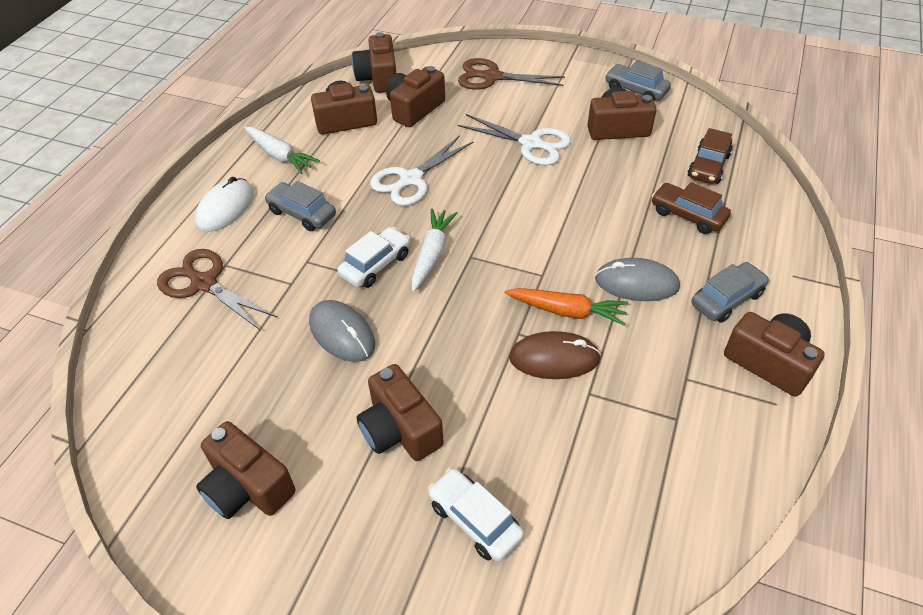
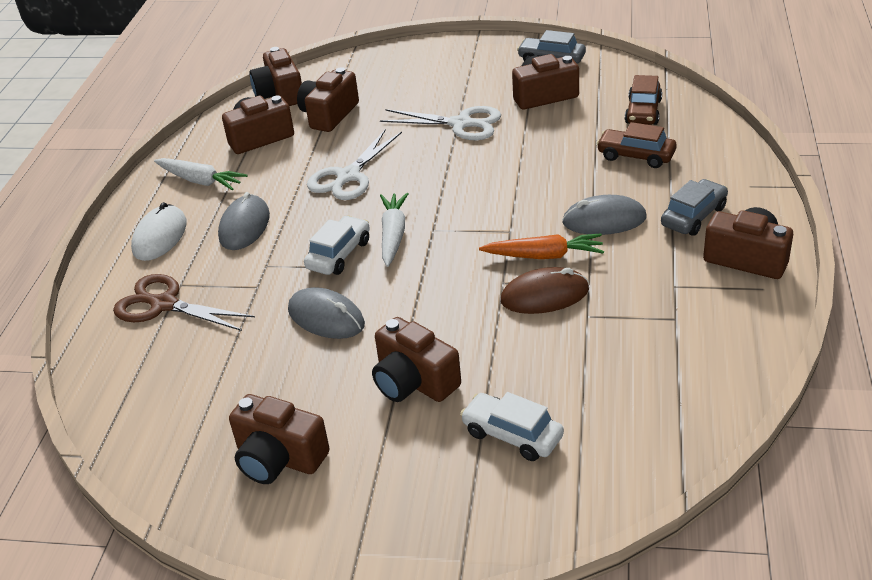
camera: 10 degrees left, 10 degrees down
grey car [264,181,336,231] -> grey mouse [218,192,270,250]
brown scissors [458,58,565,90] -> none

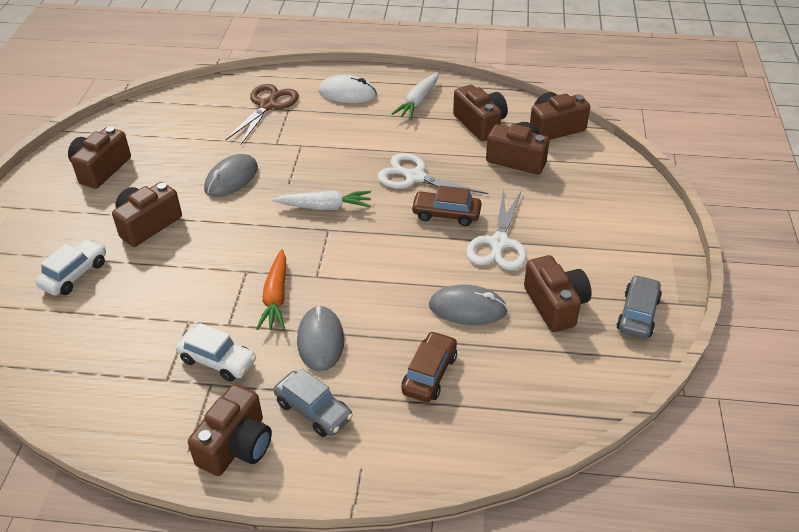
camera: 85 degrees right, 5 degrees up
grey mouse [218,192,270,250] -> grey mouse moved to [429,285,508,325]
white car [304,215,370,275] -> white car moved to [176,323,256,382]
brown mouse [500,267,589,314] -> none
brown car [625,75,662,125] -> brown car moved to [411,185,481,226]

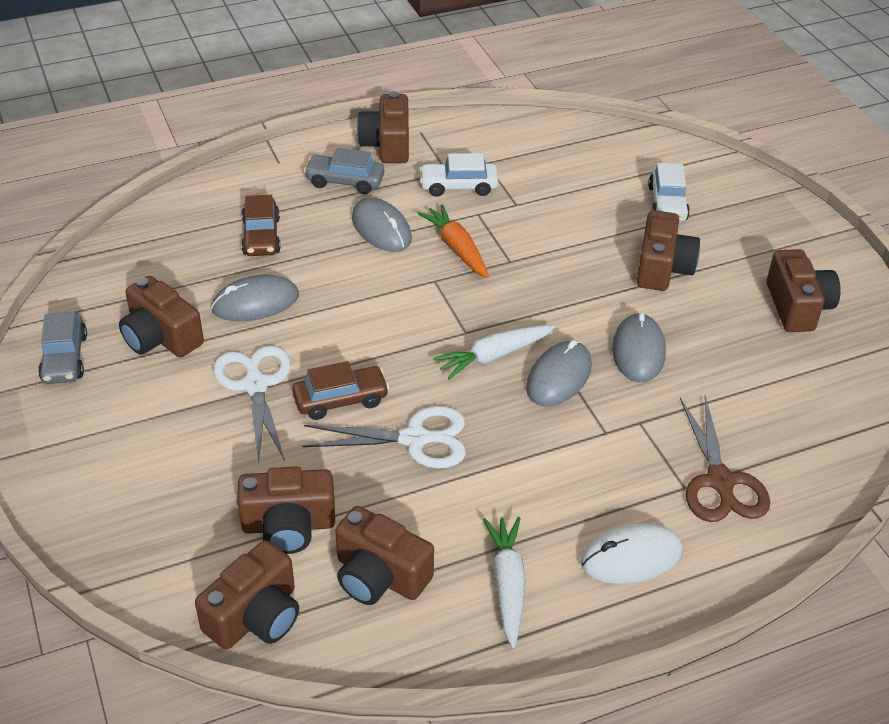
camera: 150 degrees right, 0 degrees up
none -> grey mouse [526,340,592,407]

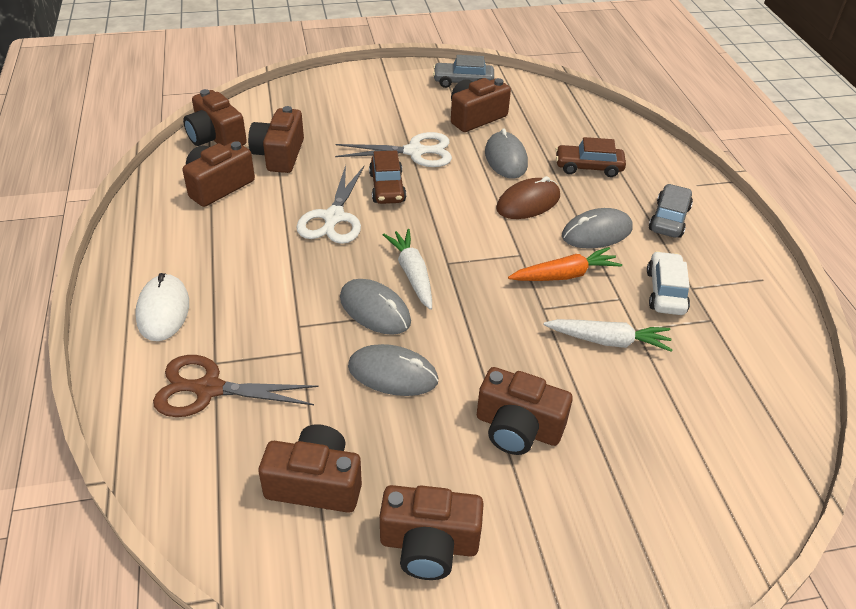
camera: 100 degrees right, 0 degrees up
brown camera [357,91,409,163] -> brown camera moved to [258,424,362,513]
white carrot [483,517,526,648] -> white carrot moved to [544,319,673,352]
white car [648,163,690,221] -> none
none -> brown mouse [496,176,560,219]

